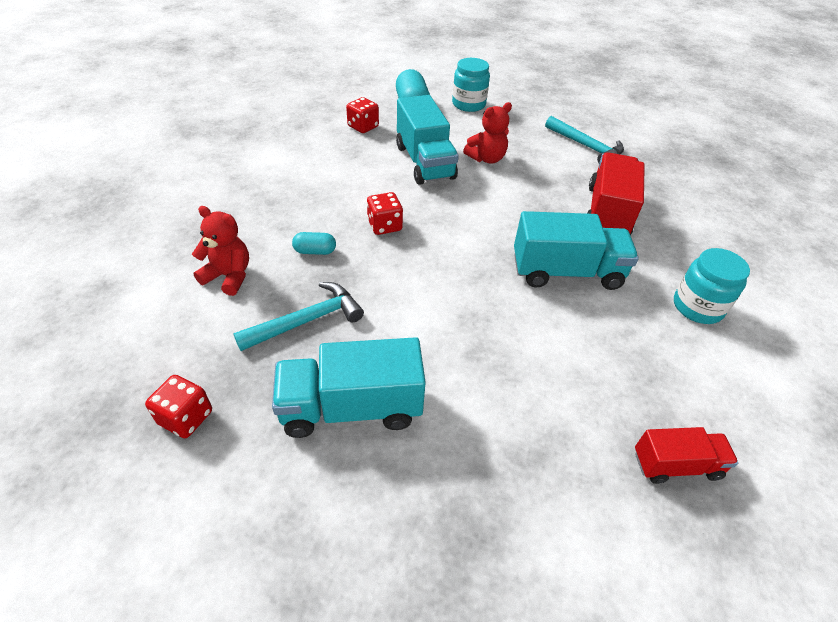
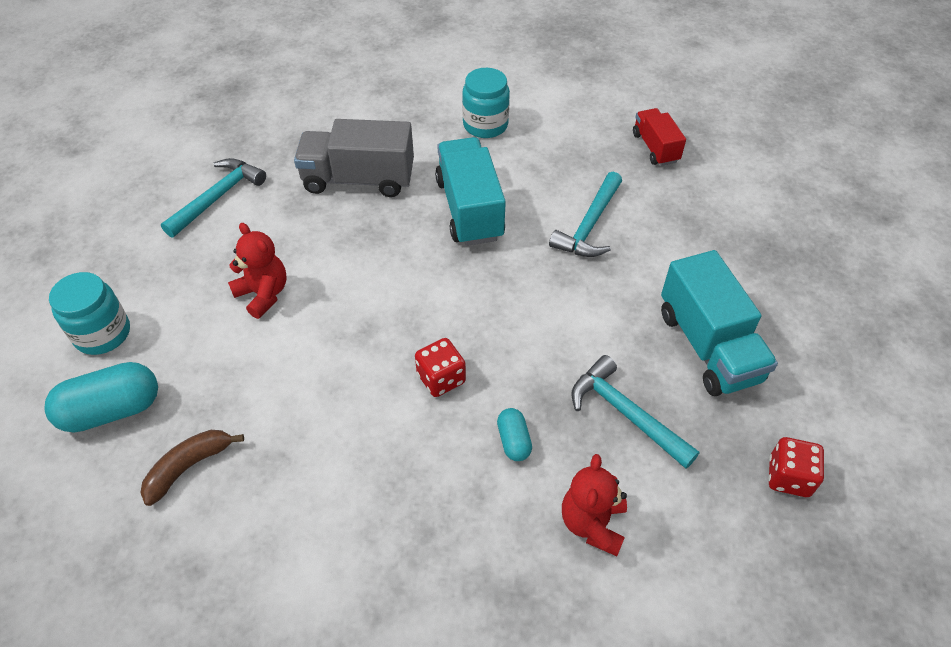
camera: 100 degrees left, 5 degrees up
red dice [346,97,379,133] -> brown banana [140,430,244,506]
turquoise truck [396,95,459,185] -> none
red truck [587,152,645,236] -> grey truck [294,119,414,197]
none -> turquoise hammer [549,172,622,257]

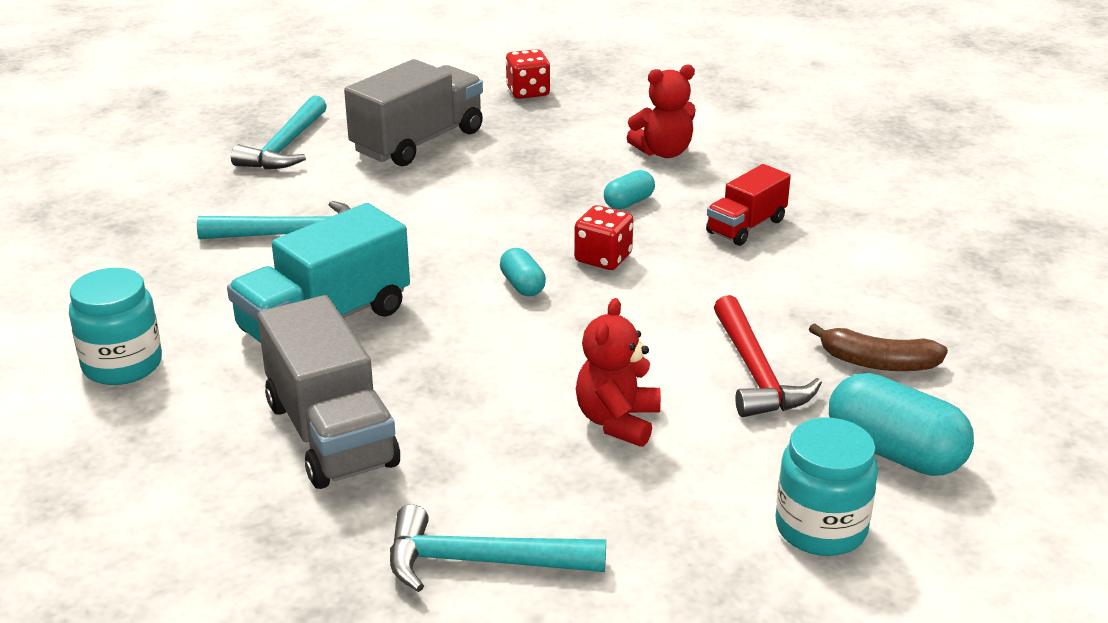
camera: 120 degrees left, 20 degrees down
turquoise hammer [571,355,699,469] -> turquoise hammer moved to [231,95,327,169]
red truck [633,108,686,166] -> red truck moved to [706,164,791,246]
turquoise truck [661,250,778,396] -> grey truck [344,59,483,166]
none -> turquoise capsule [500,248,546,296]
none -> red hammer [714,295,822,417]

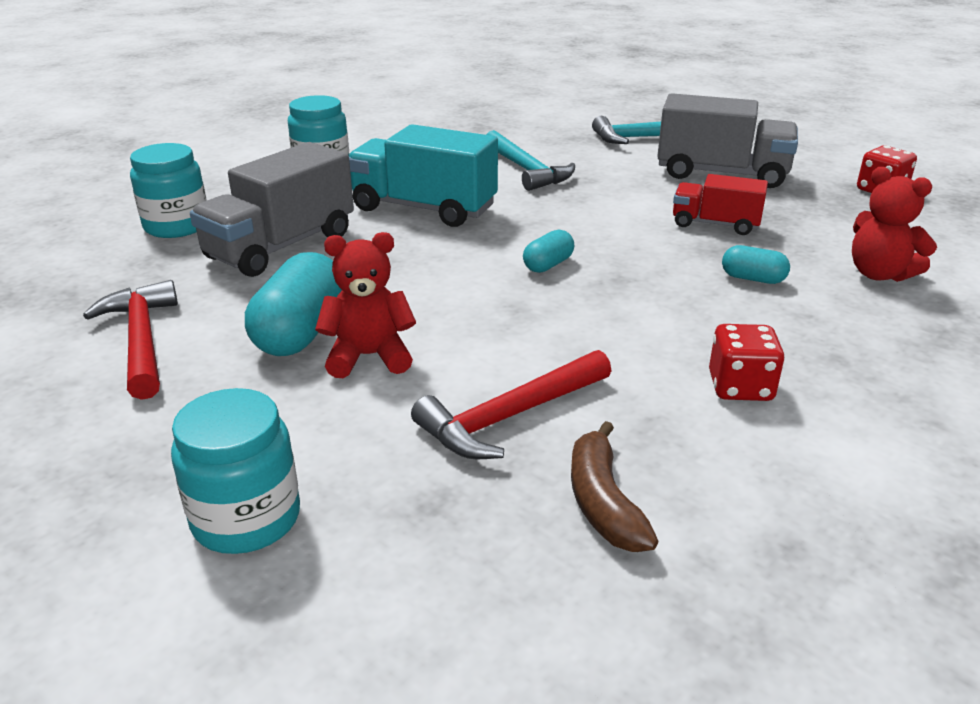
camera: 65 degrees right, 0 degrees up
turquoise hammer [390,504,606,592] -> red hammer [83,280,178,400]
red dice [574,205,633,270] -> red dice moved to [709,324,784,401]
red truck [706,164,791,246] -> red truck moved to [673,174,768,235]
turquoise capsule [829,373,974,476] -> turquoise capsule moved to [245,252,342,356]
none -> turquoise jar [130,143,207,238]

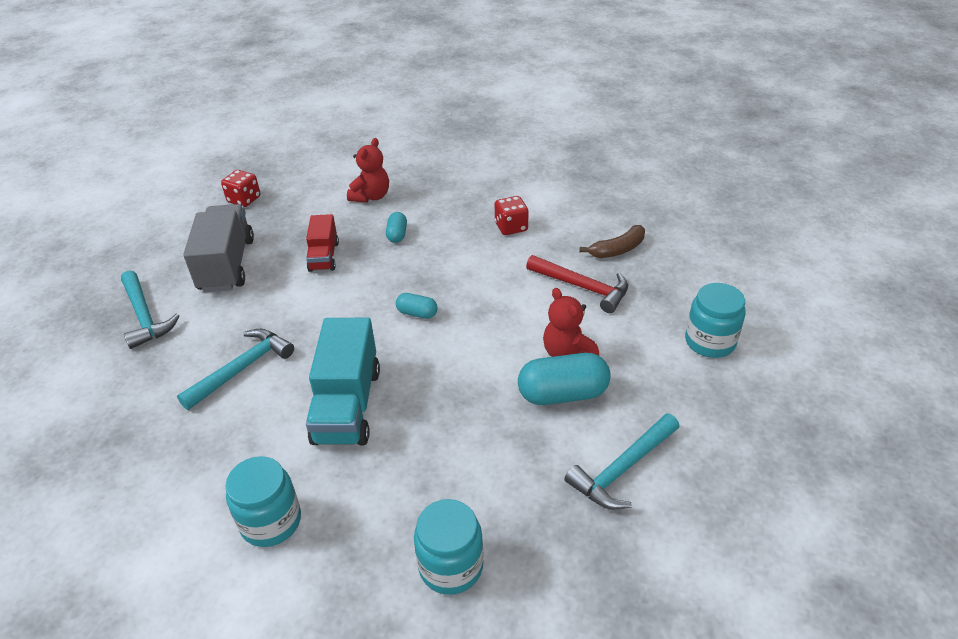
camera: 110 degrees left, 10 degrees up
red hammer [83,280,178,400] -> turquoise hammer [565,413,679,510]
grey truck [190,142,354,277] -> none

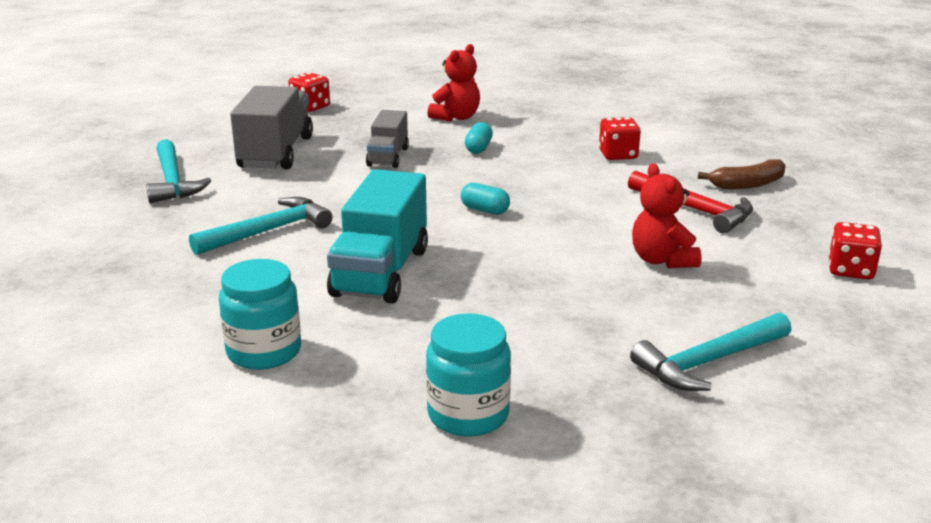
camera: 10 degrees right, 15 degrees down
red truck [306,214,339,272] -> grey truck [366,110,409,168]
turquoise capsule [518,353,611,405] -> none
turquoise jar [685,283,746,358] -> red dice [829,222,882,280]

